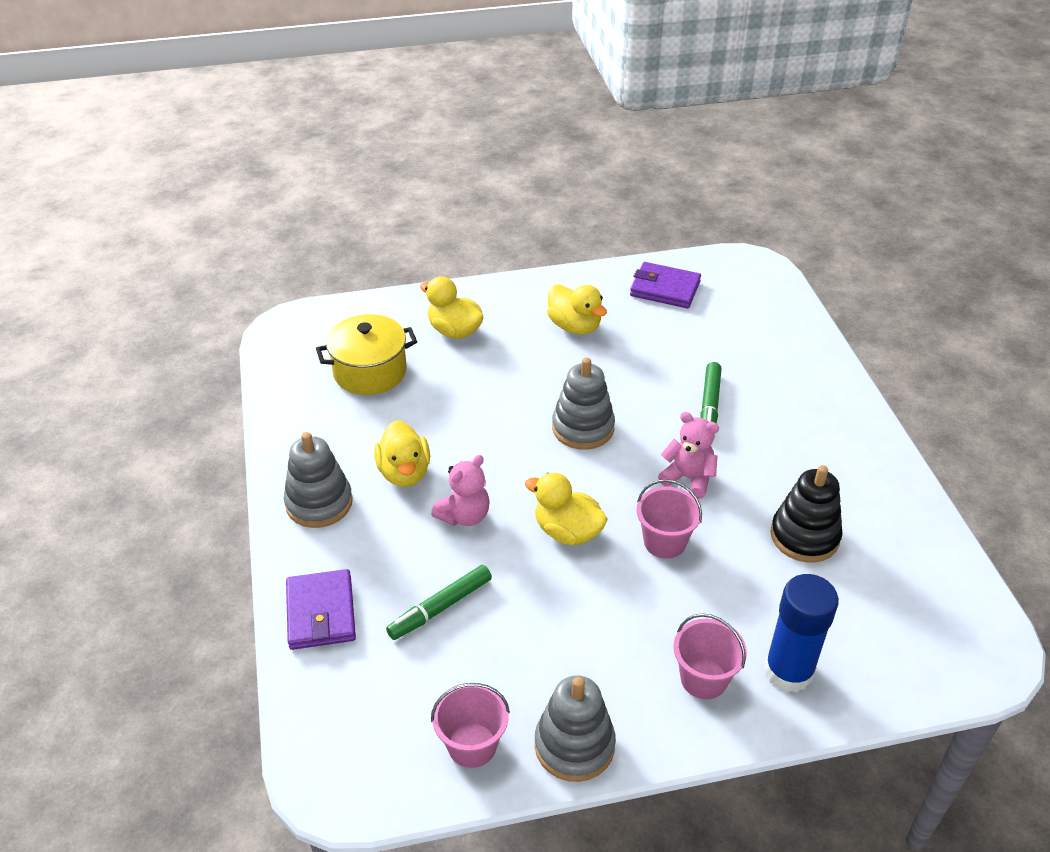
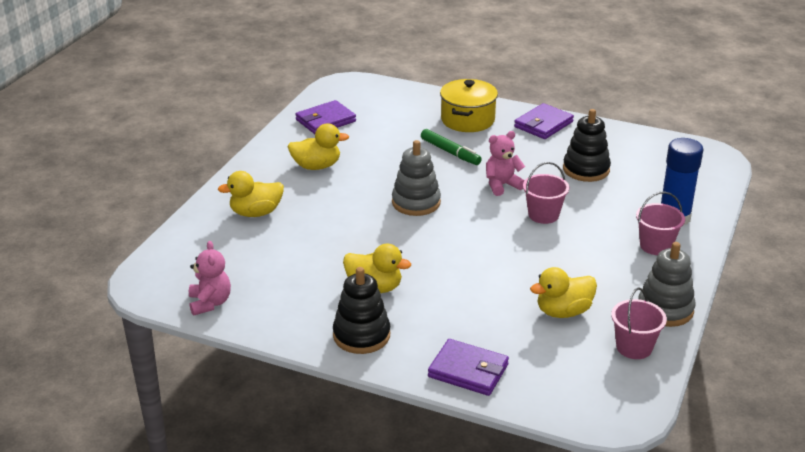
camera: 55 degrees left, 10 degrees down
grey stacking toy [284,432,353,528] -> black stacking toy [333,267,390,354]
yellow pot [316,314,417,395] -> yellow pot moved to [440,79,498,132]
green marker [386,565,492,640] -> none
pink teddy bear [431,455,490,526] -> pink teddy bear moved to [189,241,231,316]
yellow duck [525,472,608,545] -> yellow duck moved to [530,267,597,318]
none -> purple wallet [514,103,574,139]

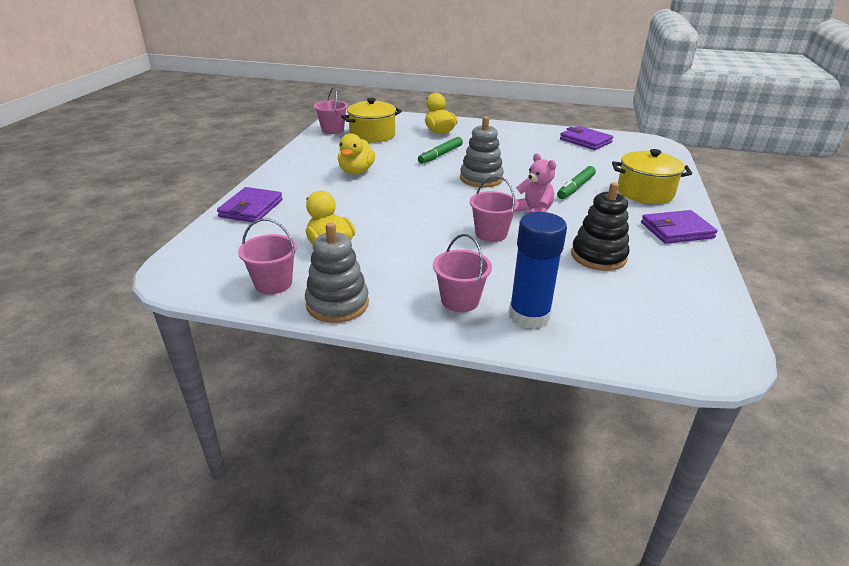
camera: 80 degrees right, 0 degrees up
pink teddy bear [189,241,231,316] -> pink bucket [314,87,348,134]
yellow duck [287,124,349,170] -> none
black stacking toy [333,267,390,354] -> none
purple wallet [514,103,574,139] -> purple wallet turned 45 degrees counterclockwise [641,210,718,244]
none -> yellow pot [341,98,402,143]
none -> green marker [418,137,463,164]

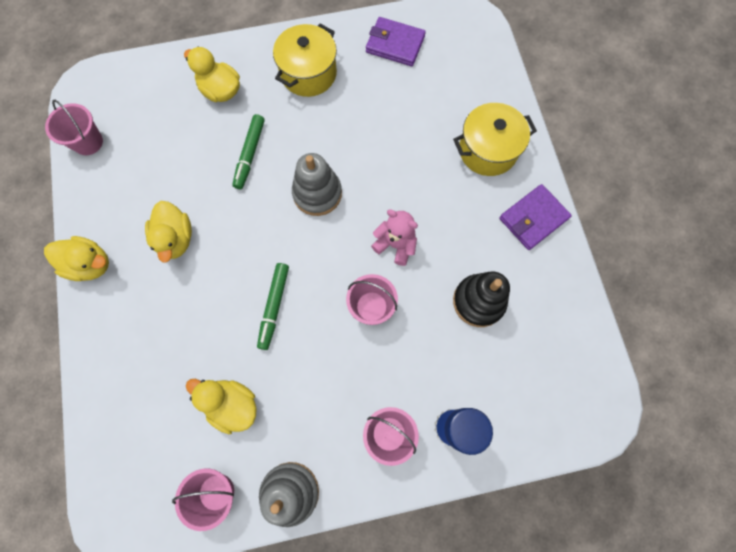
camera: 25 degrees left, 40 degrees up
purple wallet [217,187,283,222] -> none
yellow pot [341,98,402,143] -> yellow pot moved to [273,24,337,97]
green marker [557,166,596,199] -> green marker moved to [257,263,289,350]
none -> yellow duck [44,236,109,281]

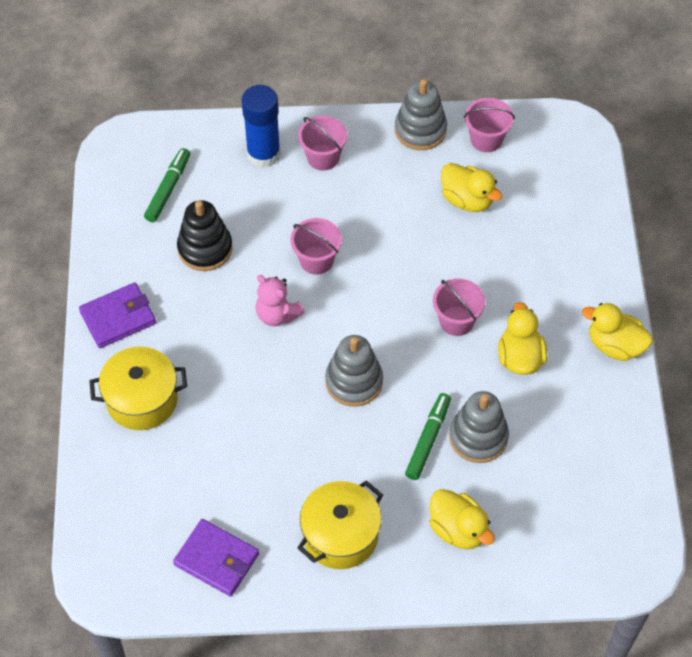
camera: 170 degrees left, 15 degrees down
pink bucket [45,100,103,155] -> pink bucket moved to [433,278,485,336]
green marker [257,263,289,350] -> green marker moved to [144,148,190,222]
none -> grey stacking toy [449,391,509,463]

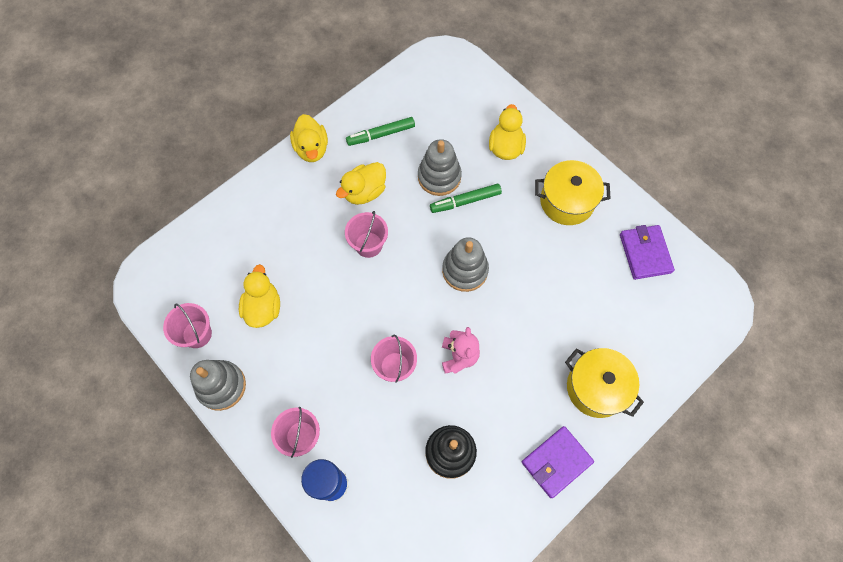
camera: 130 degrees left, 10 degrees up
purple wallet [79,282,156,348] -> purple wallet turned 60 degrees counterclockwise [522,426,594,498]
green marker [144,148,190,222] -> green marker moved to [346,117,415,146]

